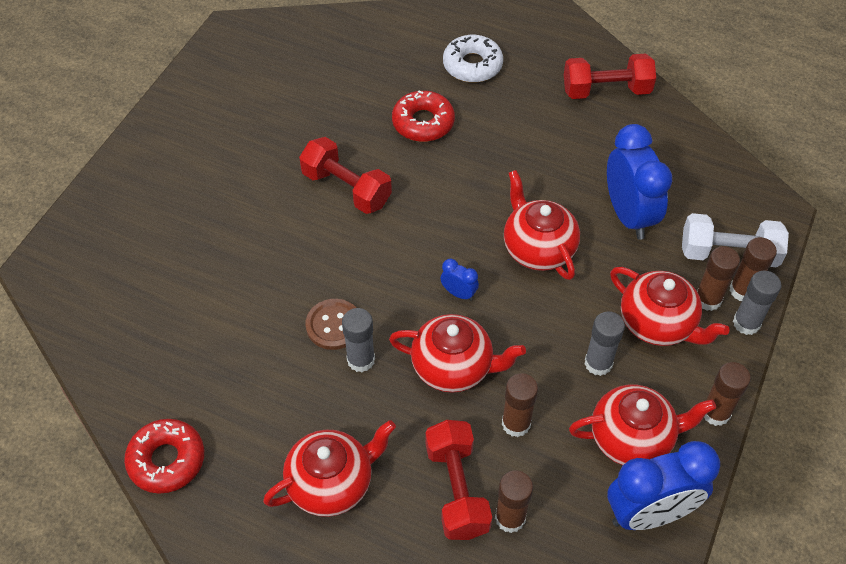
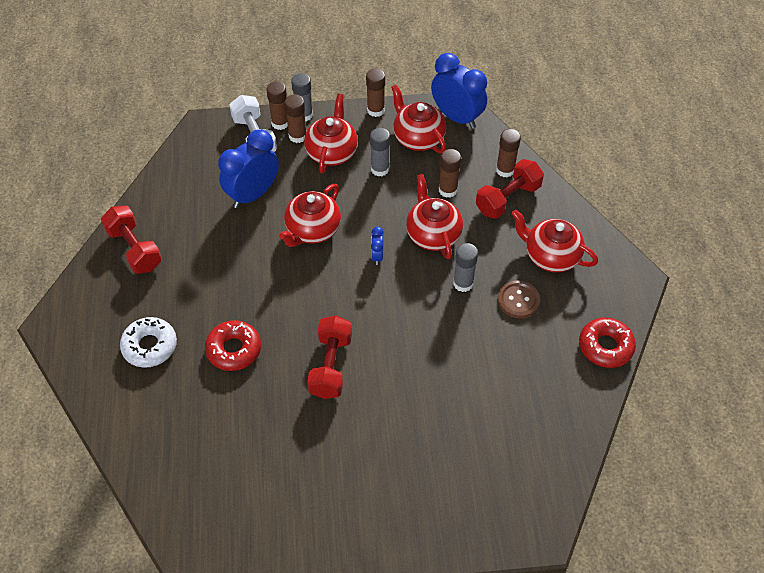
camera: 120 degrees left, 0 degrees up
brown button [306,299,356,350] -> brown button moved to [498,281,540,318]

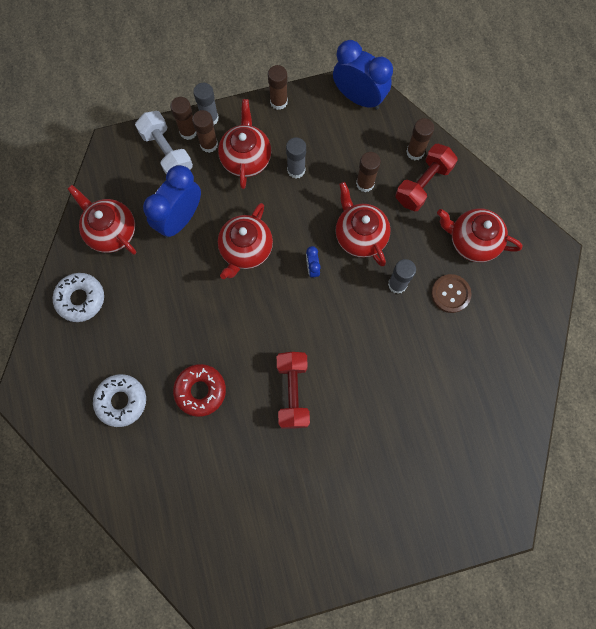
camera: 10 degrees left, 20 degrees up
red dumbbell [101,206,162,274] -> white donut [53,273,104,322]
red teapot [391,85,446,154] -> red teapot moved to [67,185,136,255]
red donut [579,317,636,368] -> none

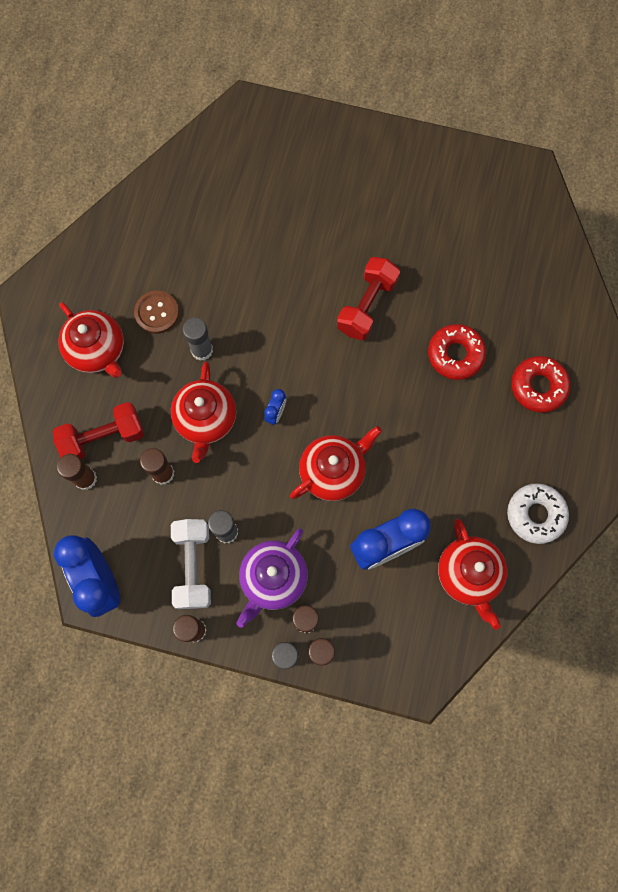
camera: 150 degrees left, 0 degrees up
white donut [93,374,146,427] -> red donut [511,356,571,413]
white dumbbell [135,111,193,174] -> white dumbbell moved to [171,519,211,609]
red teapot [218,99,271,189] -> purple teapot [236,529,308,628]

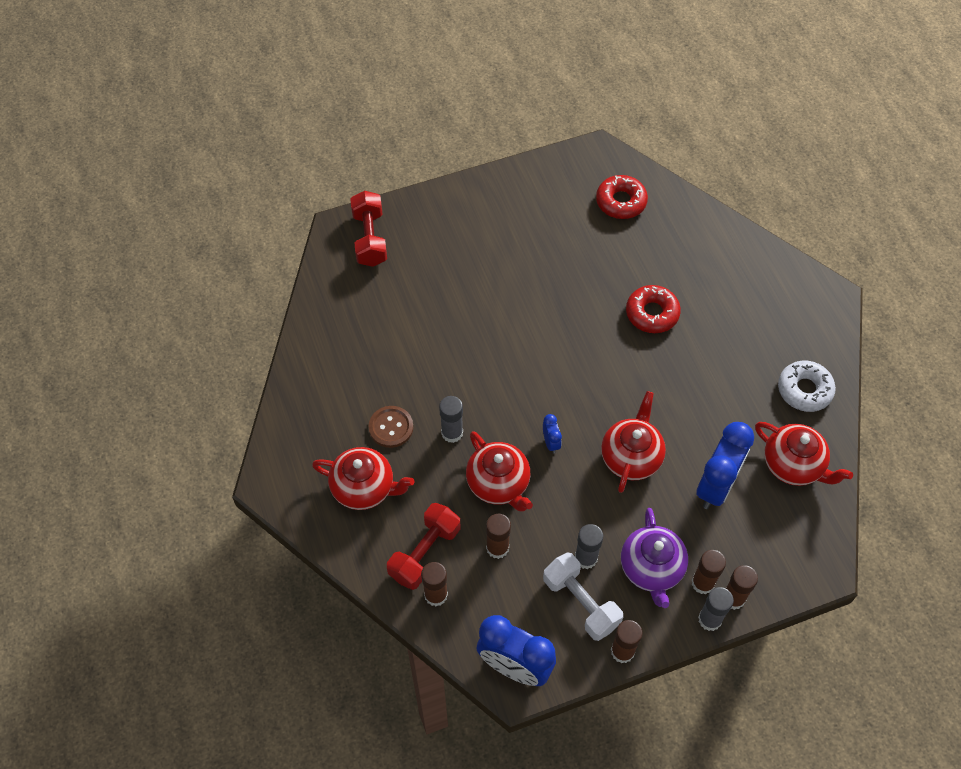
camera: 35 degrees left, 15 degrees down
red dumbbell [337,257,400,341] -> red dumbbell moved to [350,191,387,267]
red donut [511,356,571,413] -> red donut moved to [596,175,648,219]

